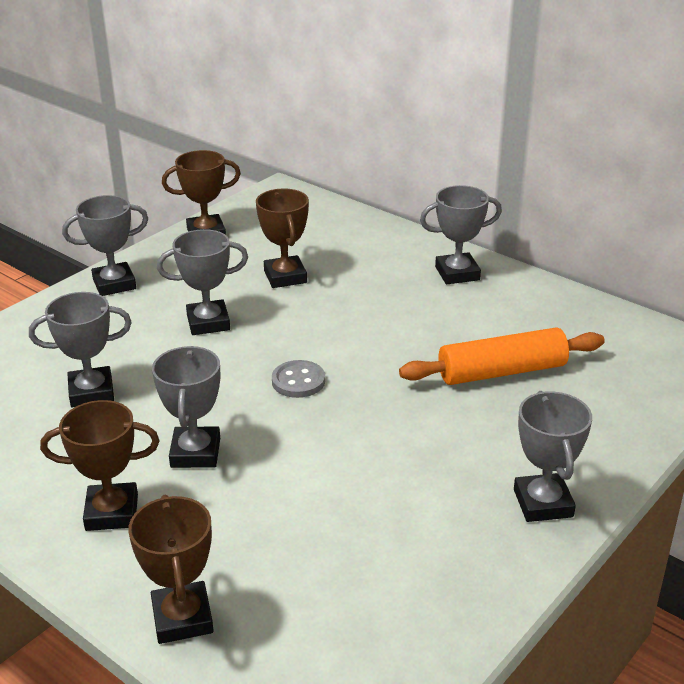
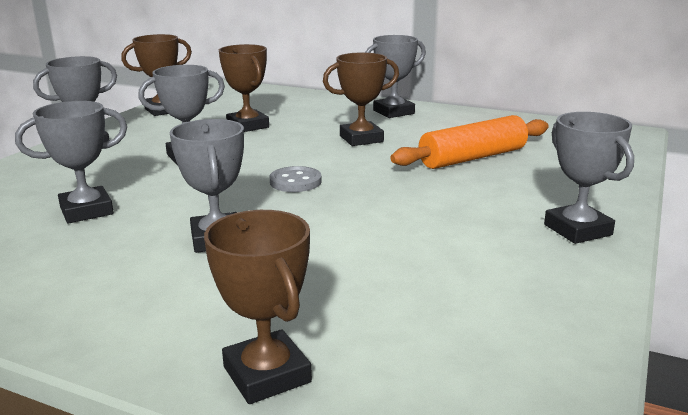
camera: 15 degrees left, 10 degrees down
brown trophy [40,400,159,531] -> brown trophy moved to [323,52,399,146]

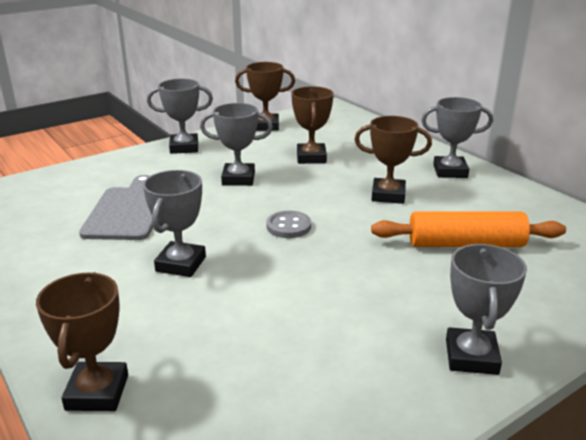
camera: 30 degrees right, 5 degrees up
grey trophy [15,101,127,223] -> grey cutting board [79,175,153,240]

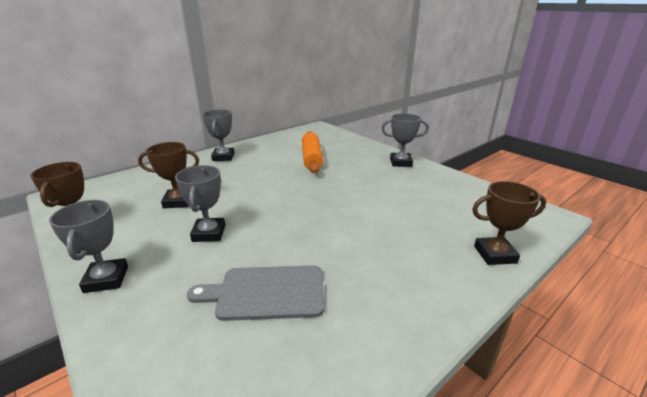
camera: 95 degrees left, 0 degrees up
grey trophy [143,170,206,277] -> none
grey button [266,211,311,238] -> none
brown trophy [354,116,432,204] -> none

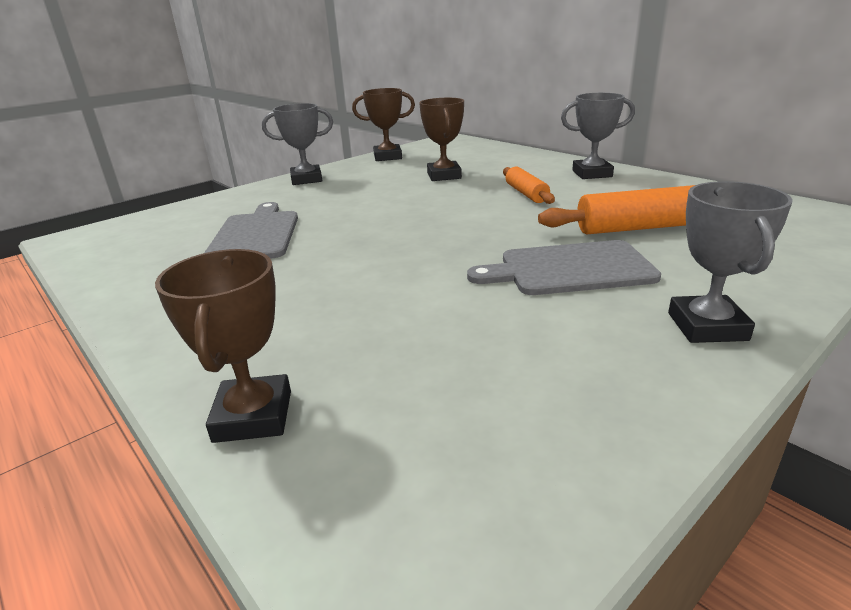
camera: 90 degrees right, 0 degrees up
grey trophy [175,165,225,242] -> none
none -> grey cutting board [467,240,661,295]
none -> orange rolling pin [503,167,555,204]

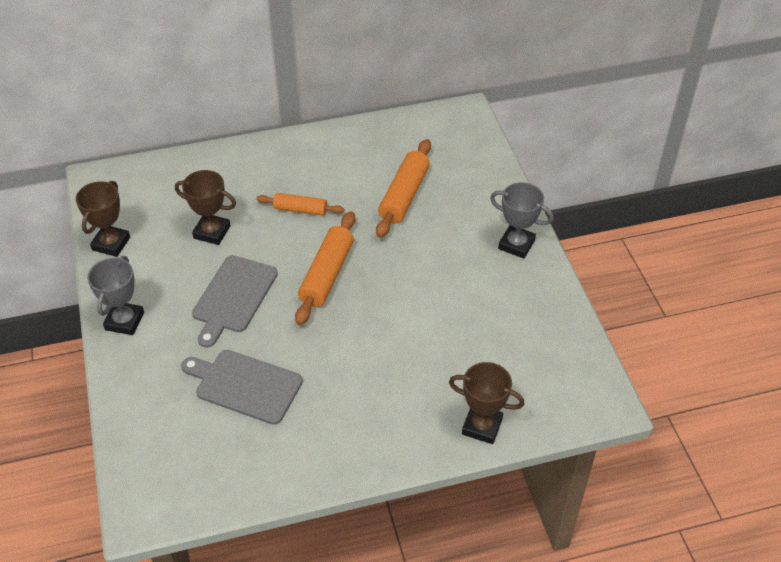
camera: 65 degrees left, 20 degrees up
grey cutting board [467,240,661,295] -> grey cutting board moved to [192,255,278,348]
grey trophy [561,93,635,179] -> none
none -> orange rolling pin [295,211,355,325]

